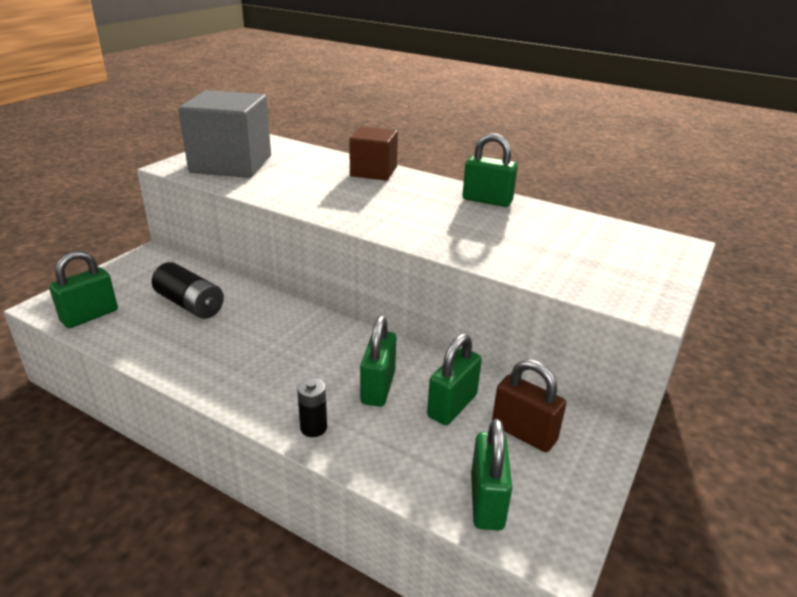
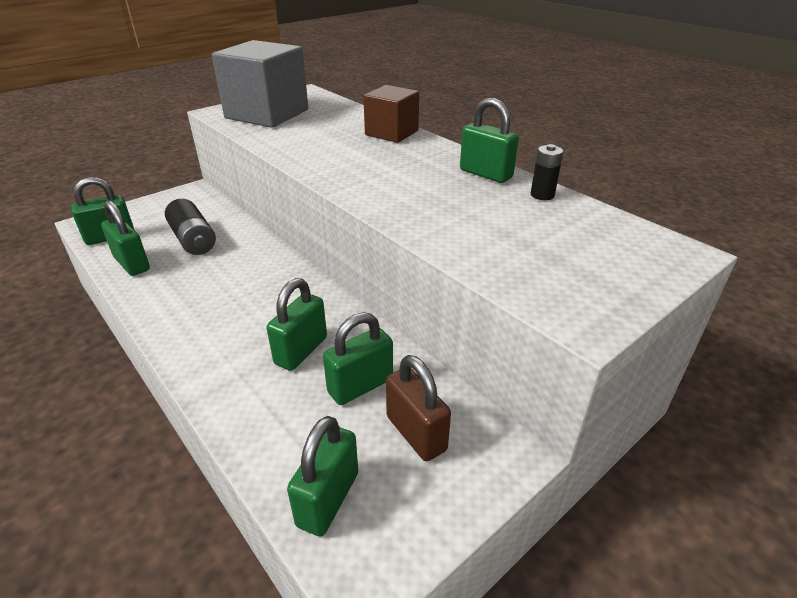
camera: 20 degrees right, 5 degrees up
black battery [297,378,327,437] -> black battery moved to [531,144,563,200]
none -> green padlock [101,200,150,276]

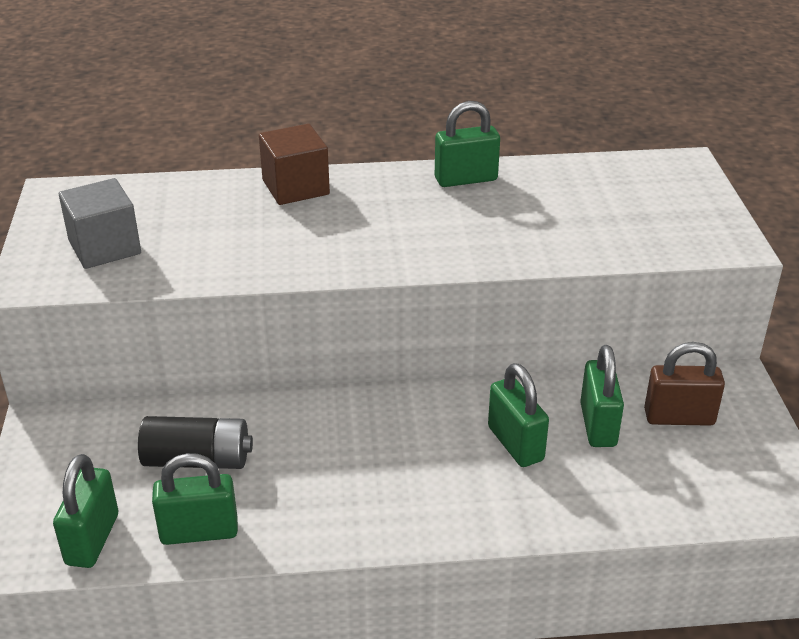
camera: 55 degrees left, 0 degrees up
grey cube [212,40,308,128] -> grey cube [59,178,141,269], size x0.61
green padlock [287,416,358,536] -> none
black battery [531,144,563,200] -> none

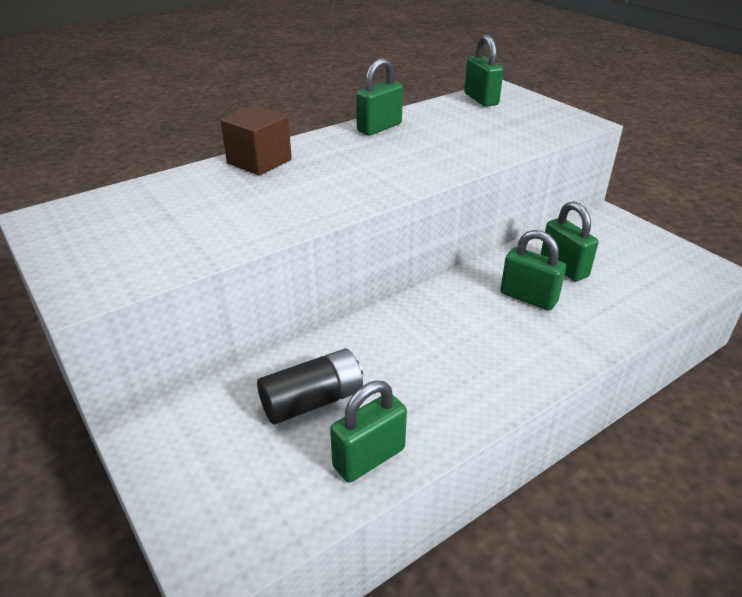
camera: 30 degrees left, 0 degrees up
green padlock [53,454,118,568] -> green padlock moved to [464,35,504,107]
grey cube [59,178,141,269] -> none
brown padlock [644,342,725,426] -> none

